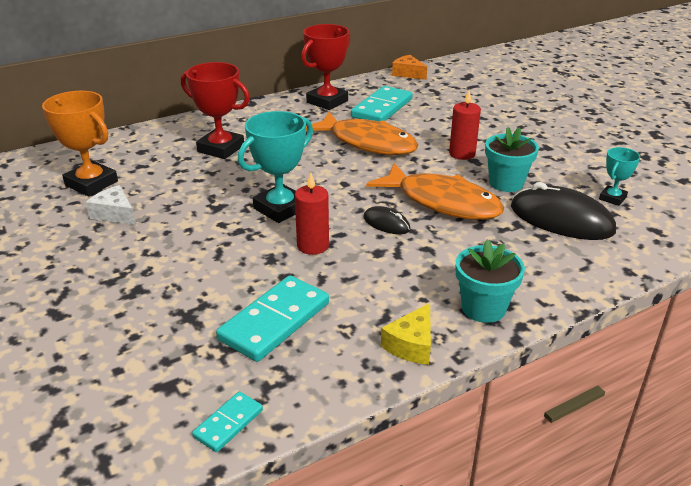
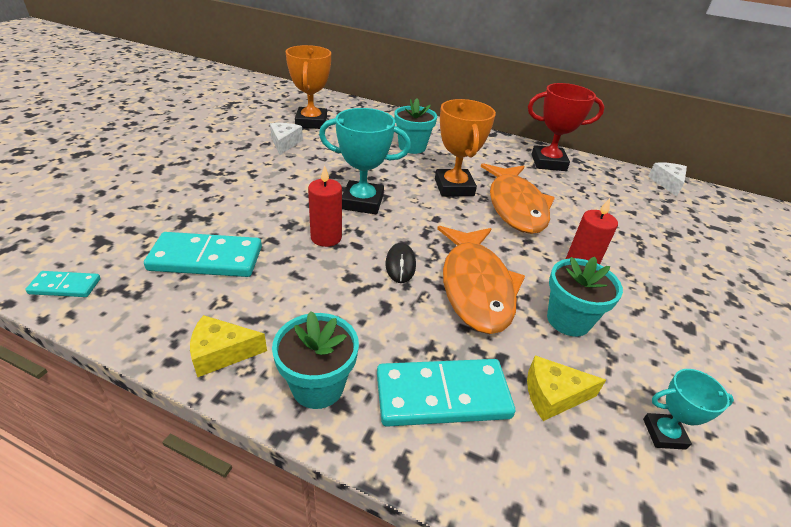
camera: 50 degrees right, 5 degrees up
red trophy [181,62,250,159] -> turquoise flower pot [394,98,437,154]
turquoise domino [351,86,413,122] -> turquoise domino moved to [377,359,515,427]
orange cheese [392,55,427,80] -> white cheese [648,162,687,197]
black mouse [511,182,616,240] -> yellow cheese [527,355,606,421]
none -> orange trophy [435,99,496,197]

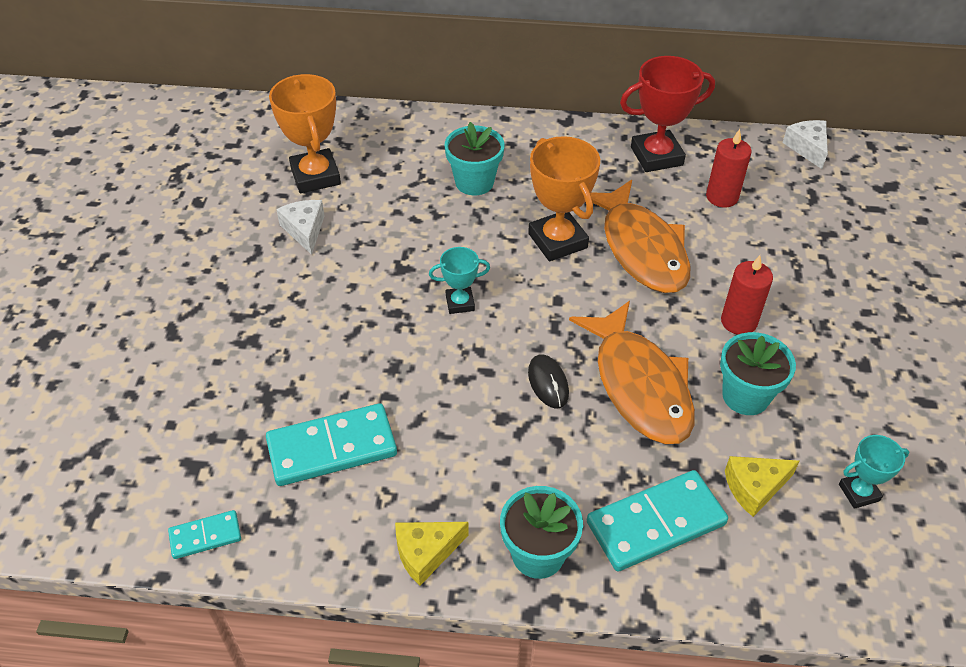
camera: 15 degrees left, 10 degrees up
red candle [308,165,342,247] -> red candle moved to [706,129,752,208]
turquoise trophy [319,108,411,214] -> turquoise trophy [429,247,490,314], size x0.55

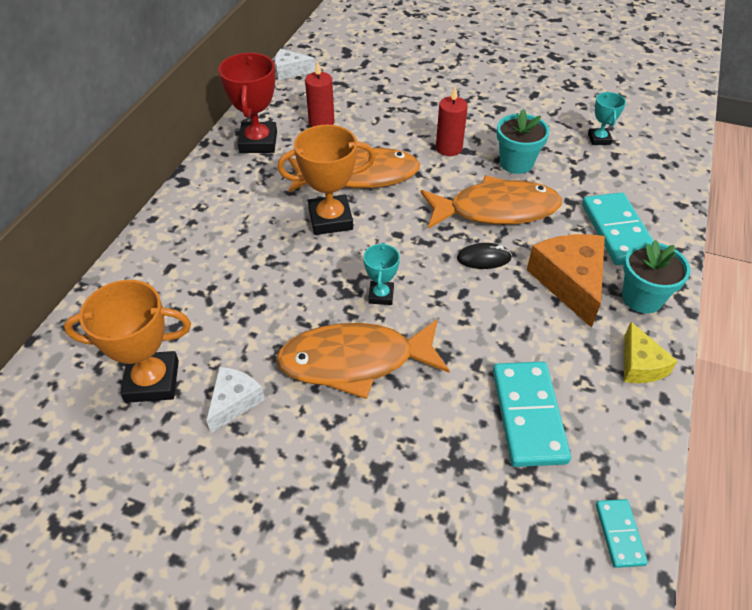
camera: 75 degrees left, 0 degrees up
white cheese [276,200,325,255] -> white cheese turned 120 degrees clockwise [206,367,265,433]
turquoise flower pot [445,122,504,195] -> none
yellow cheese [725,456,800,517] -> none
none -> orange fish [276,319,450,399]
none -> orange cheese [527,234,605,328]

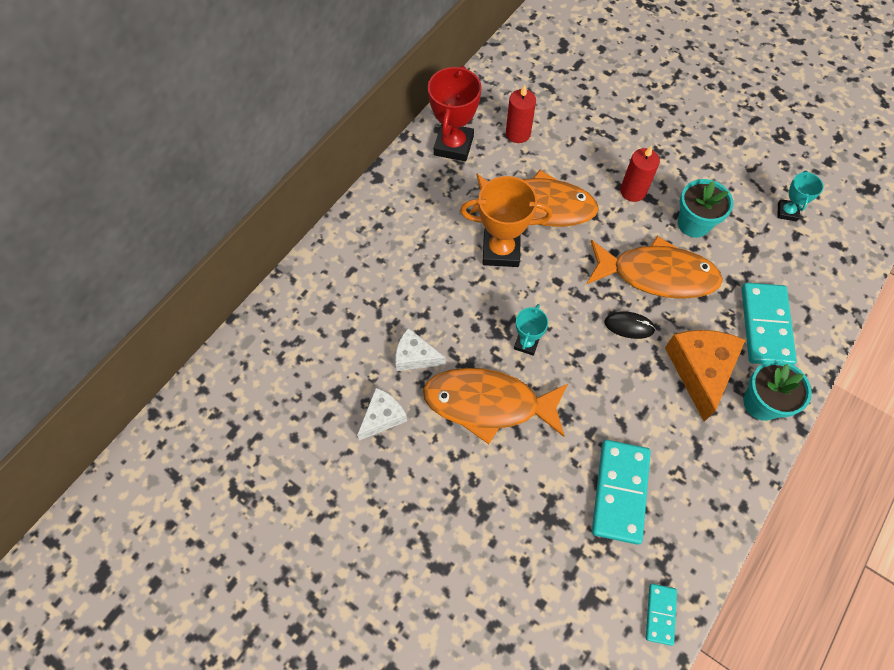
camera: 15 degrees right, 15 degrees up
orange trophy [64,280,191,403] -> none
white cheese [275,49,315,80] -> white cheese moved to [395,328,446,371]
yellow cheese [624,322,678,383] -> none

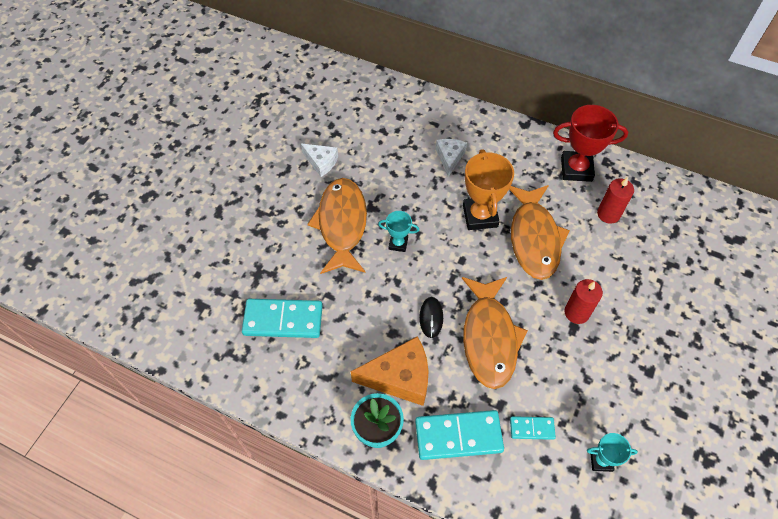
camera: 80 degrees right, 5 degrees down
white cheese [395,328,446,371] -> white cheese moved to [436,139,467,177]
turquoise domino [646,584,677,646] -> turquoise domino moved to [510,416,556,440]
turquoise flower pot [678,179,734,238] -> none

